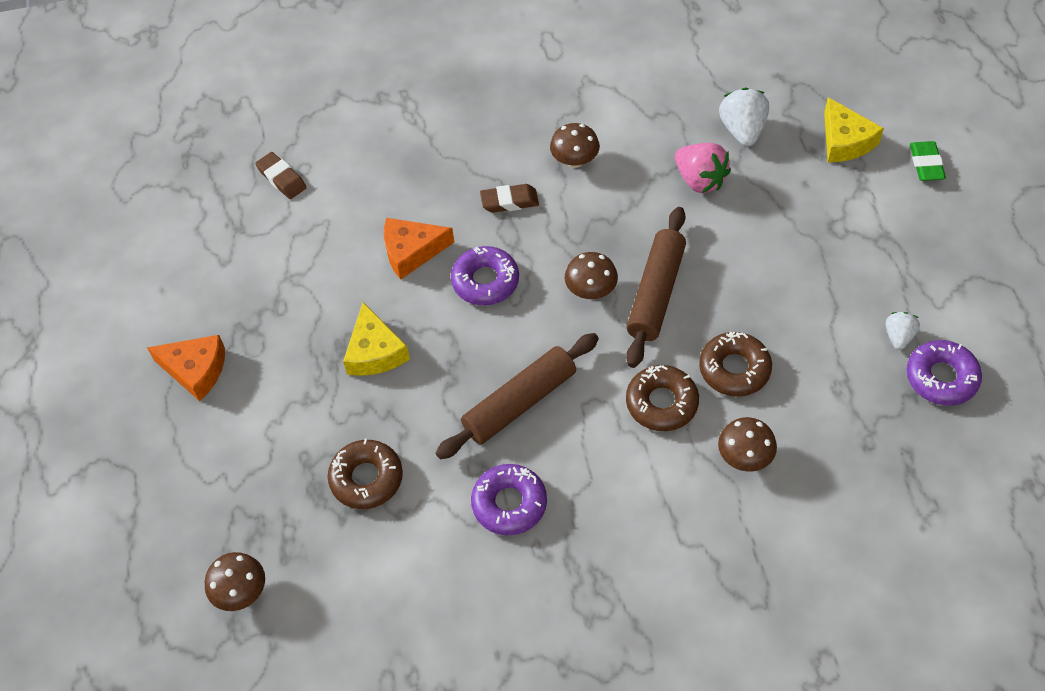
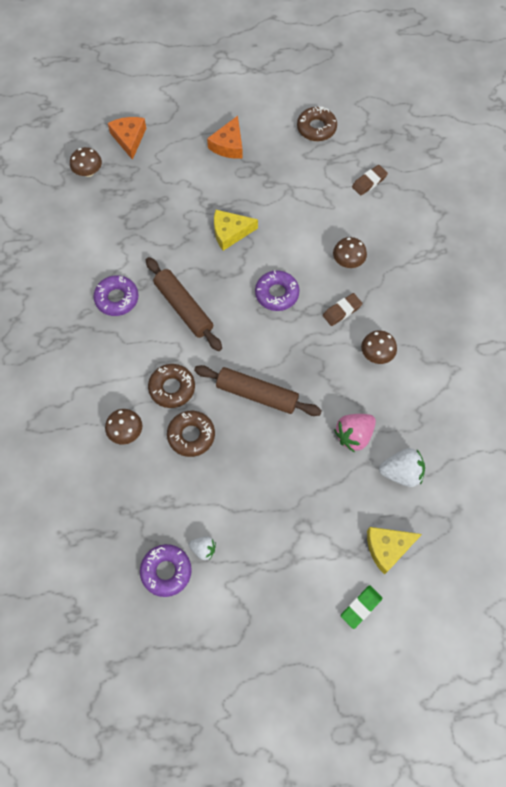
camera: 90 degrees right, 10 degrees up
brown donut [328,439,403,509] -> brown donut moved to [297,106,337,141]
orange cheese [384,218,454,279] -> orange cheese moved to [108,117,146,160]
brown eraser [480,184,539,213] -> brown eraser turned 60 degrees clockwise [323,293,362,326]
brown mushroom [565,252,618,299] -> brown mushroom moved to [333,237,367,268]
green eraser [910,141,946,181] -> green eraser turned 45 degrees counterclockwise [341,585,382,629]

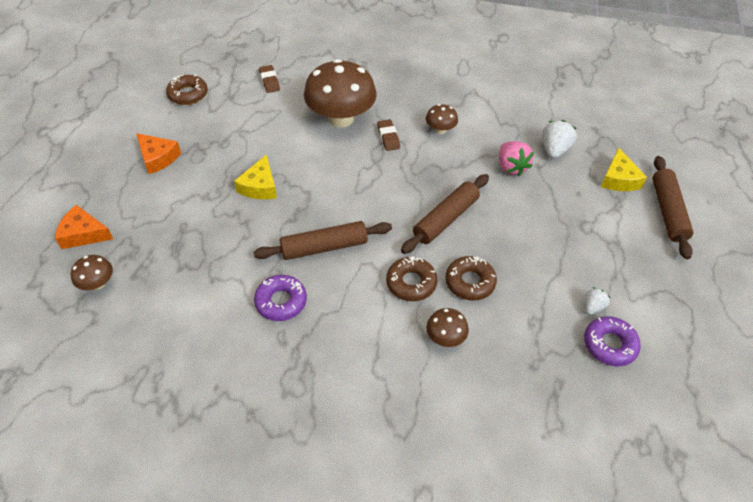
camera: 70 degrees left, 15 degrees down
purple donut [255,270,300,311] -> none
brown mushroom [333,237,367,268] -> brown mushroom [304,59,377,128], size x2.22
green eraser [341,585,382,629] -> brown rolling pin [652,156,693,259]

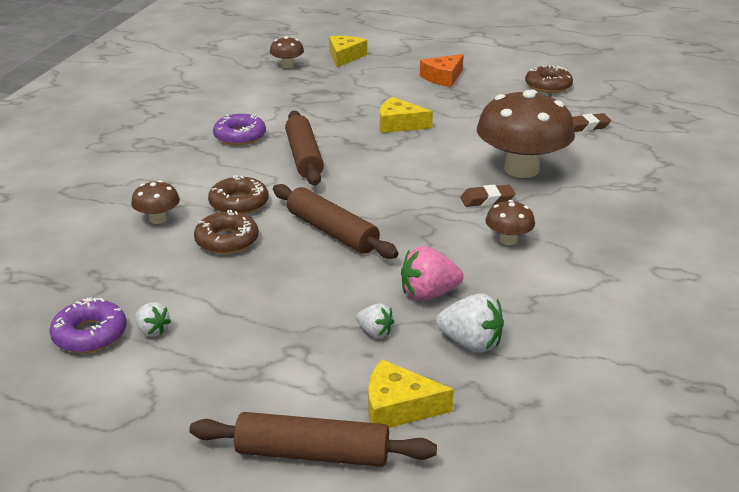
camera: 95 degrees right, 20 degrees down
orange cheese [55,205,113,249] -> yellow cheese [329,36,367,67]
none -> white strawberry [356,303,394,338]

